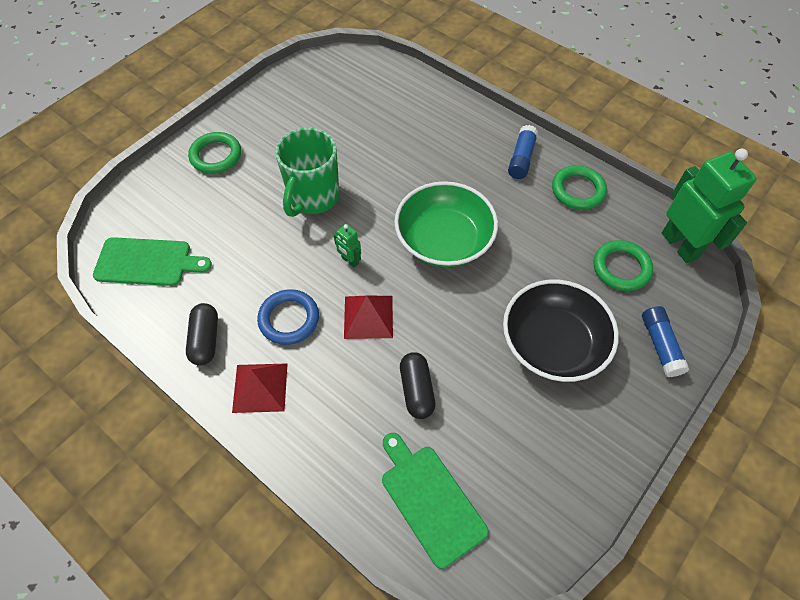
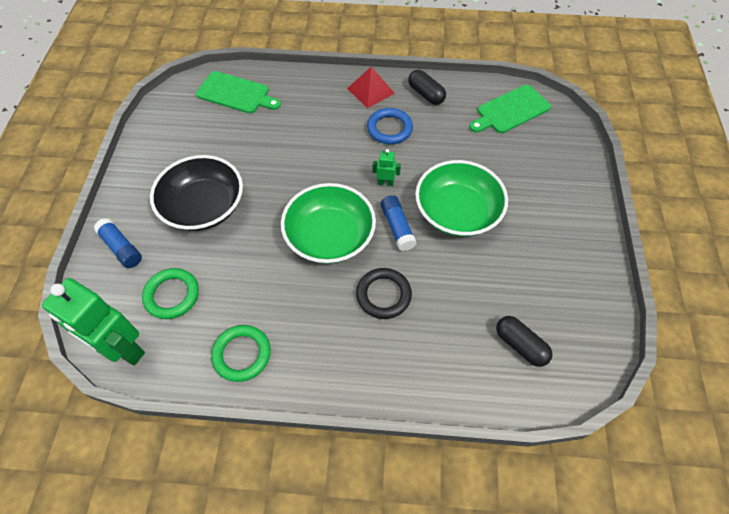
camera: 145 degrees right, 0 degrees up
green ring [188,132,241,174] -> none
green mug [275,128,340,217] -> green bowl [415,160,508,237]
red pyramid [344,296,393,339] -> none
black capsule [400,352,436,419] -> black capsule moved to [496,316,552,367]
blue glue stick [508,125,538,179] -> blue glue stick moved to [381,195,416,251]
none -> black ring [356,268,412,319]

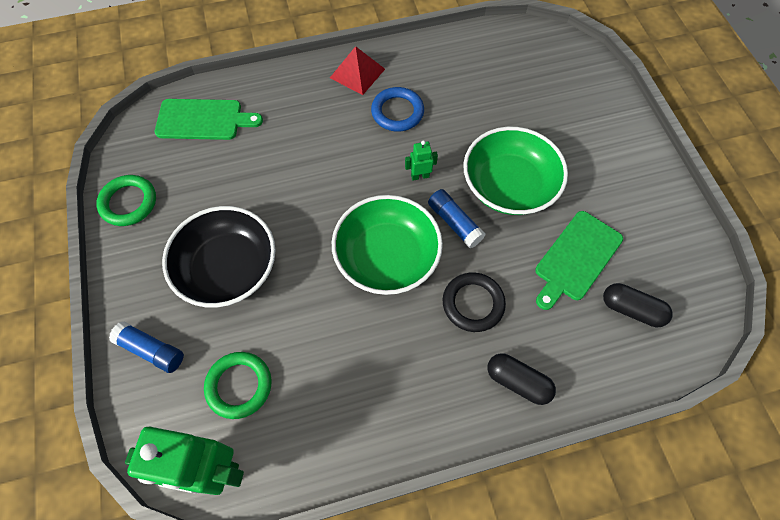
camera: 20 degrees left, 5 degrees up
green ring [211,325,271,382] -> green ring moved to [96,175,156,226]
black capsule [408,70,446,105] -> black capsule moved to [487,353,556,405]
green cutting board [469,85,551,133] -> green cutting board moved to [535,211,623,310]

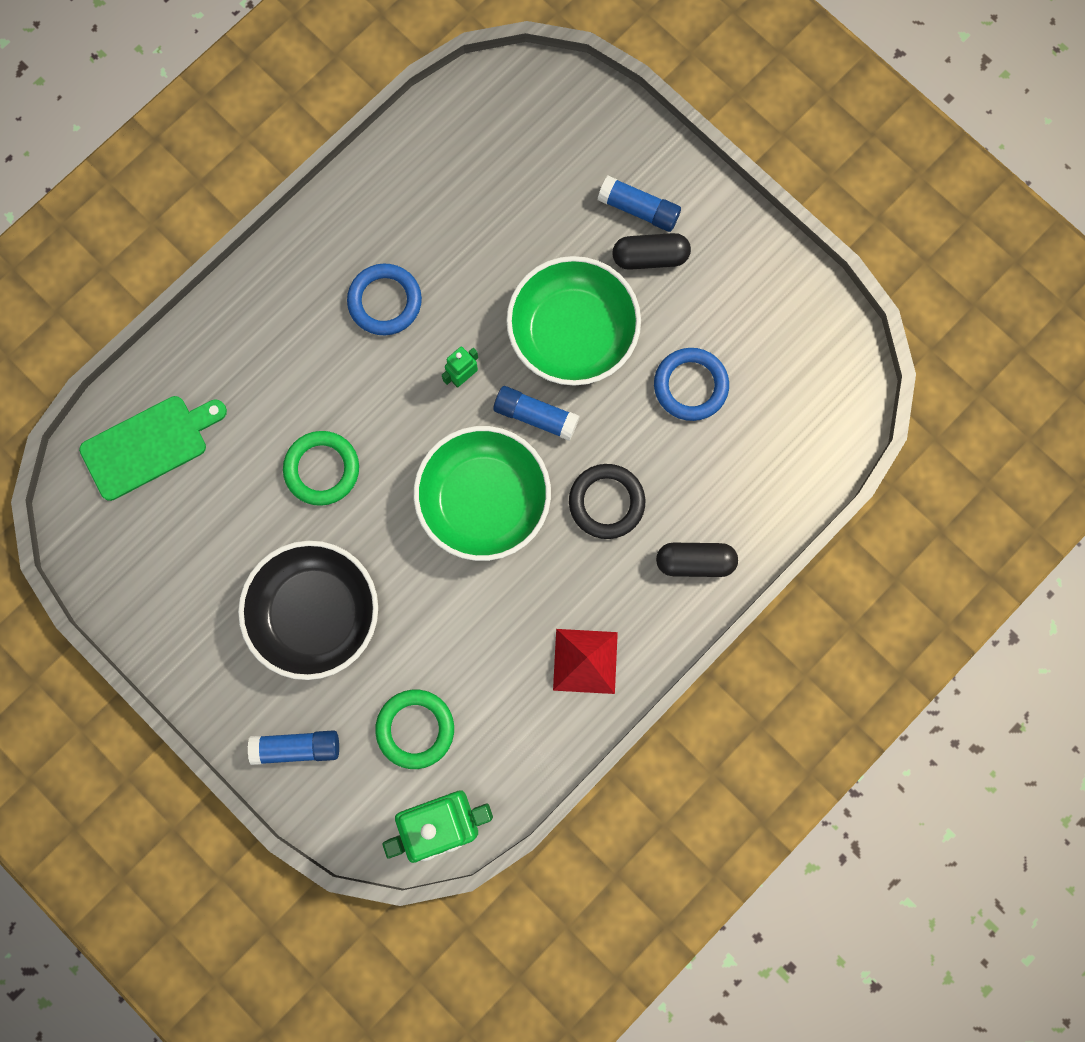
camera: 30 degrees left, 15 degrees up
green ring [96,175,156,226] -> green ring moved to [283,431,359,506]
red pyramid [330,46,385,95] -> red pyramid moved to [553,629,618,694]
green cutting board [535,211,623,310] -> blue ring [654,348,729,421]
black capsule [603,283,672,327] -> black capsule moved to [612,233,691,270]
none -> blue glue stick [597,176,681,232]

